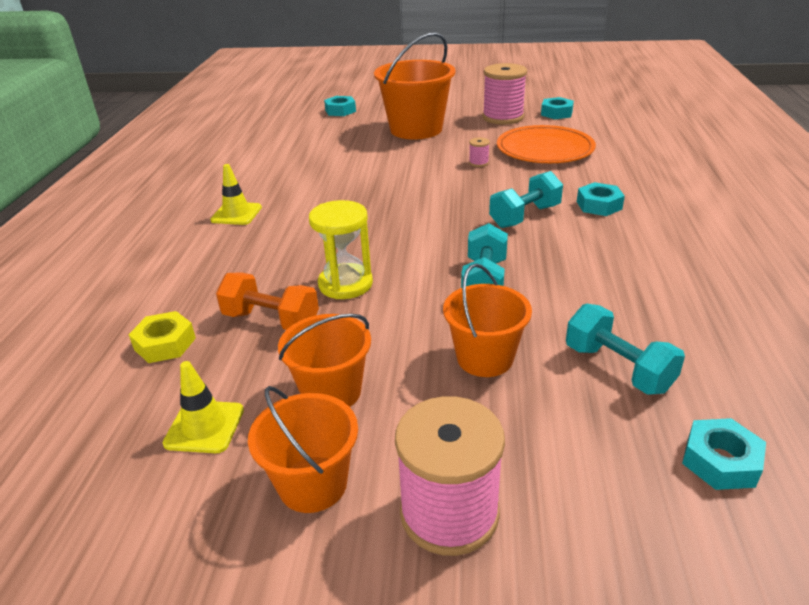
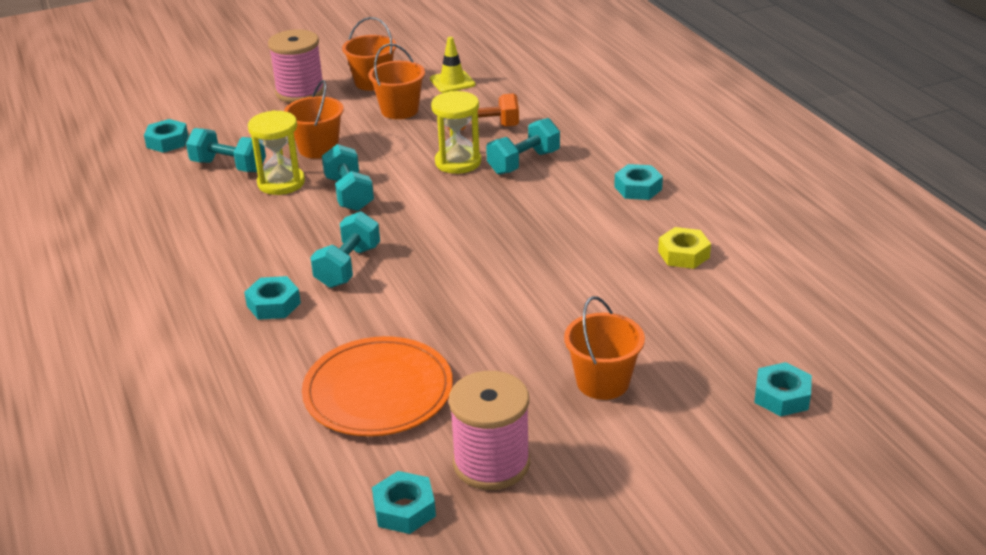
camera: 150 degrees right, 0 degrees up
yellow nut [129,311,196,363] -> yellow nut moved to [658,227,711,269]
yellow traffic cone [210,164,262,225] -> turquoise nut [614,164,663,200]
orange bucket [374,32,456,139] -> orange bucket [564,296,645,400], size x0.60
pink spool [469,138,490,167] -> none
none -> yellow hourglass [248,110,305,195]
none -> turquoise dumbbell [486,118,560,175]

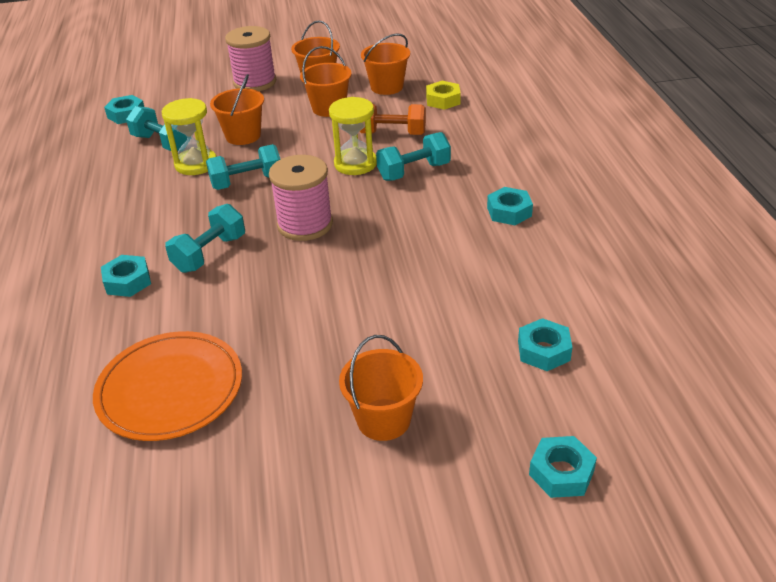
camera: 15 degrees right, 5 degrees up
turquoise dumbbell [322,144,374,211] -> turquoise dumbbell turned 75 degrees clockwise [206,144,280,190]
turquoise nut [372,471,436,534] -> turquoise nut moved to [518,318,573,371]
yellow traffic cone [430,37,476,93] -> orange bucket [361,33,410,95]
pink spool [449,371,530,490] -> pink spool moved to [269,155,333,241]
yellow nut [658,227,711,269] -> yellow nut moved to [426,81,461,110]

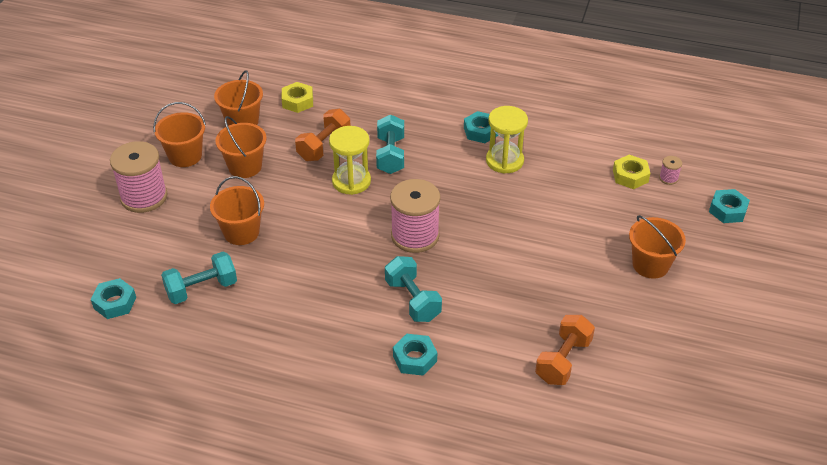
camera: 65 degrees left, 5 degrees up
orange plate [93,331,242,441] -> orange dumbbell [535,315,595,385]
yellow hourglass [162,98,216,175] -> yellow hourglass moved to [486,106,528,174]
turquoise dumbbell [206,144,280,190] -> none
turquoise nut [518,318,573,371] -> yellow nut [613,155,650,189]
none -> pink spool [659,156,682,185]

